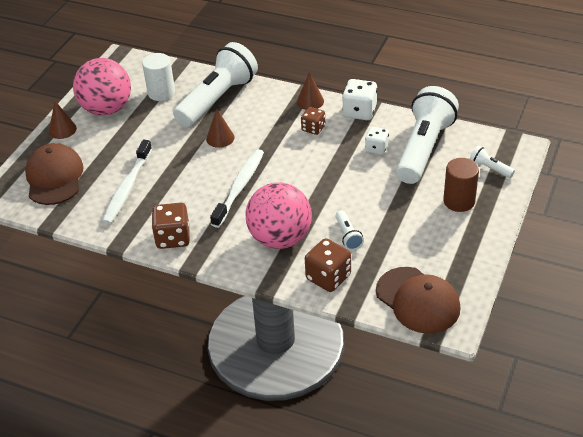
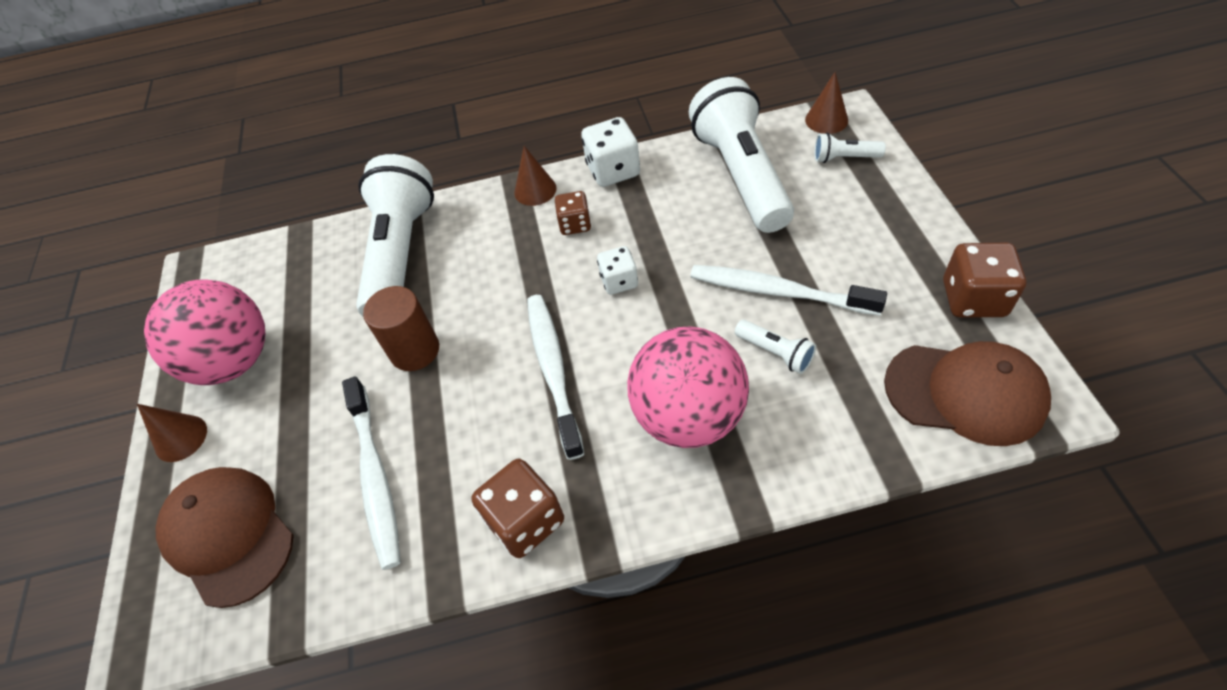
camera: 30 degrees left, 10 degrees up
white cylinder [142,53,175,101] -> none
brown cone [206,109,235,148] -> brown cone moved to [805,72,848,134]
brown dice [305,238,351,292] -> brown dice moved to [943,243,1026,317]
white dice [365,127,389,155] -> white dice moved to [597,246,638,295]
brown cylinder [443,158,479,212] -> brown cylinder moved to [363,286,439,371]
none -> white toothbrush [690,265,887,316]

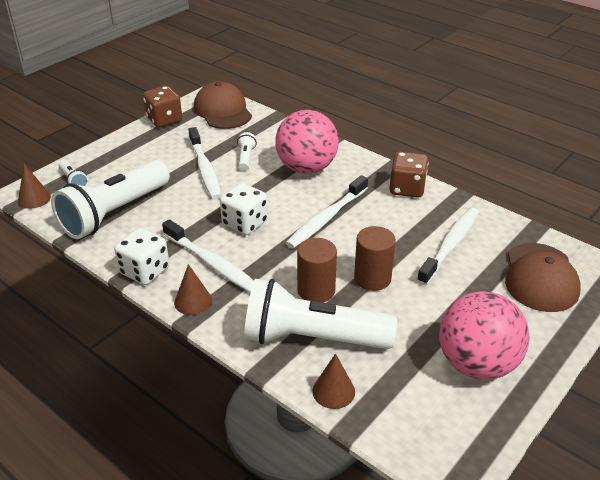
camera: 135 degrees left, 15 degrees down
brown cone [137,404,207,462] -> brown cone moved to [312,353,355,409]
white flashlight [356,154,434,317] -> white flashlight turned 45 degrees clockwise [244,279,397,349]
brown dice [555,191,591,235] -> white toothbrush [162,219,254,293]
white dice [597,246,638,295] -> white dice [220,183,268,235], size x1.57
none -> brown cylinder [297,238,337,303]

